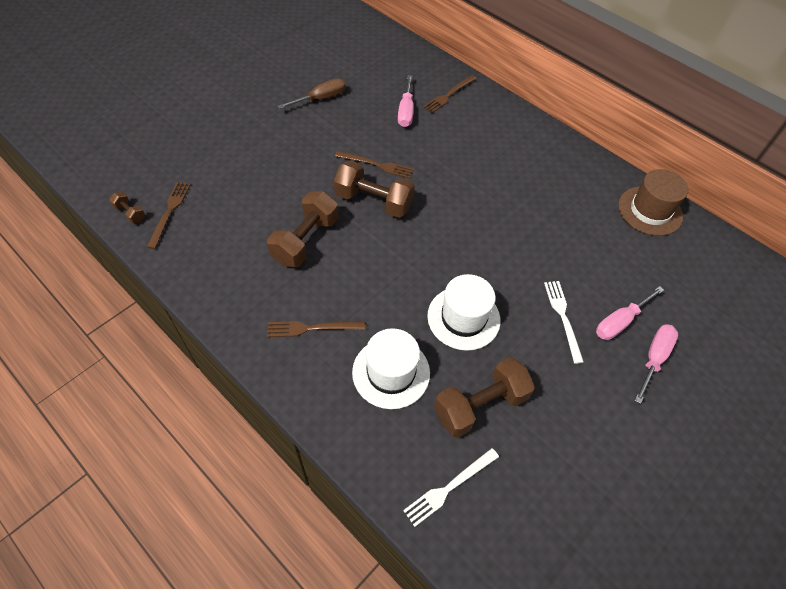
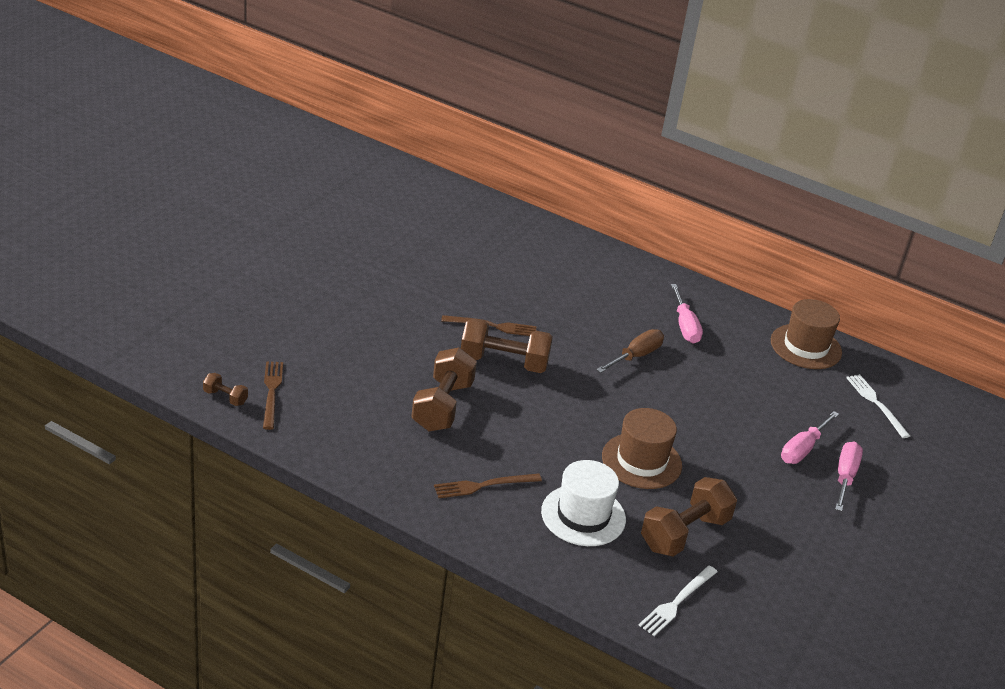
camera: 15 degrees left, 20 degrees down
brown screwdriver [278,78,346,109] -> brown screwdriver moved to [596,329,664,373]
pink screwdriver [398,75,414,127] -> pink screwdriver moved to [671,284,703,343]
brown fork [423,75,477,113] -> none
white hat [427,274,501,351] -> brown hat [602,408,682,489]
white fork [544,281,584,364] -> white fork moved to [846,374,910,438]

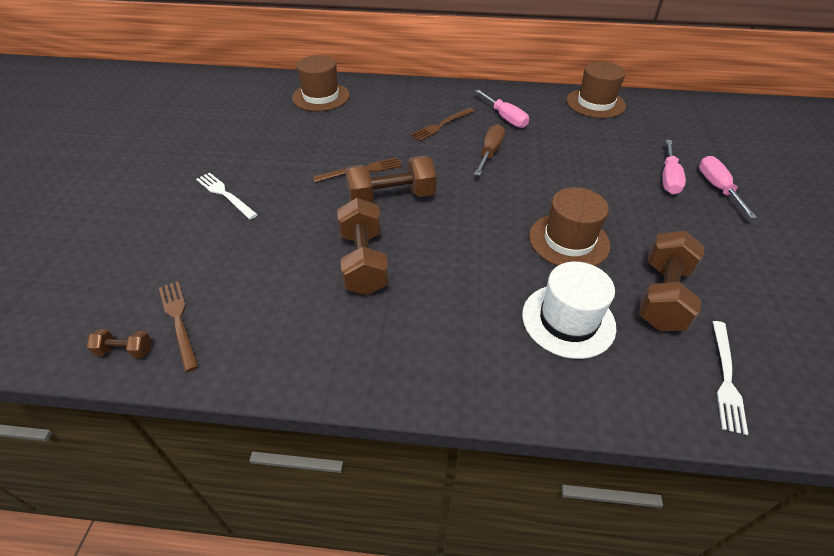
camera: 20 degrees left, 10 degrees up
brown fork [434,473,542,498] -> brown fork moved to [410,108,474,141]
white fork [846,374,910,438] -> white fork moved to [196,172,258,219]
none -> brown hat [292,55,350,111]

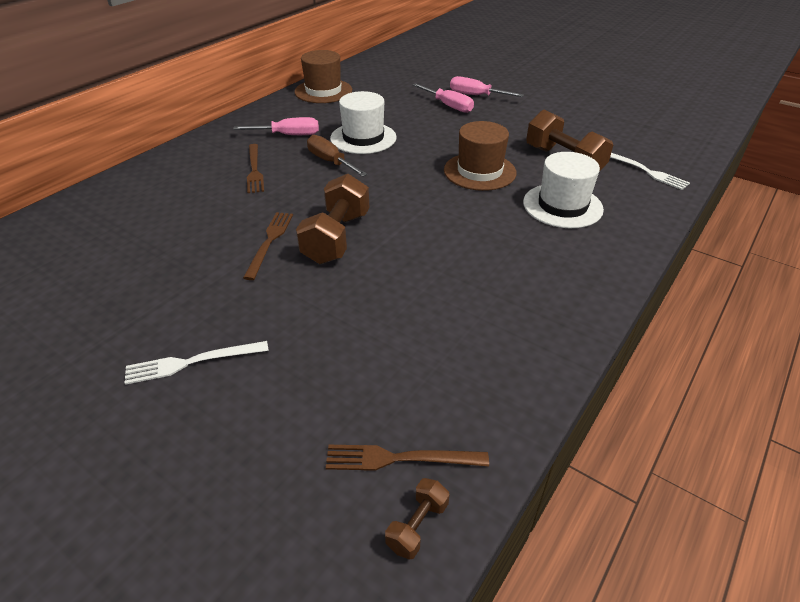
camera: 60 degrees left, 5 degrees down
brown hat [292,55,350,111] -> none
brown dumbbell [337,198,389,295] -> none
none -> white hat [330,91,397,154]

